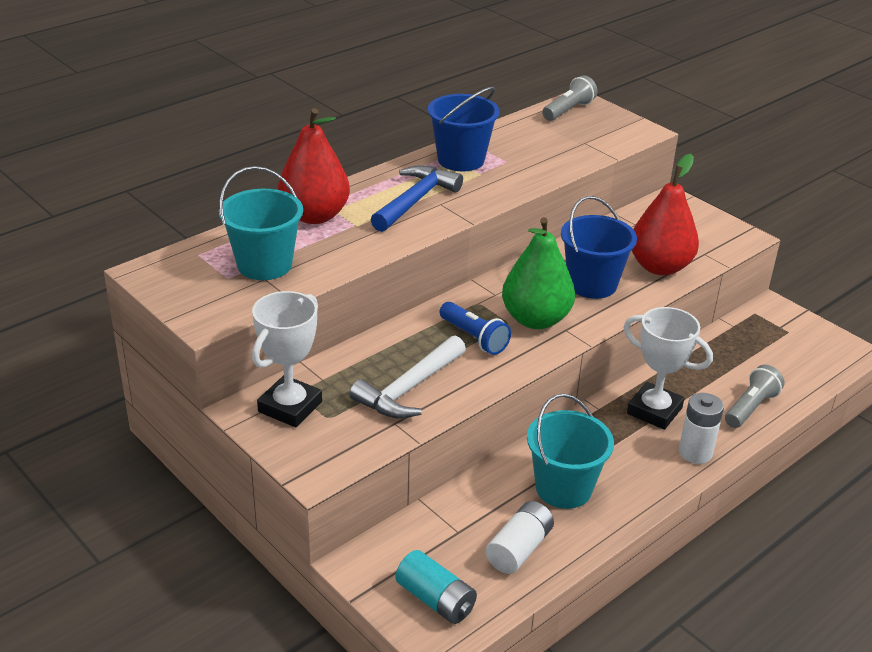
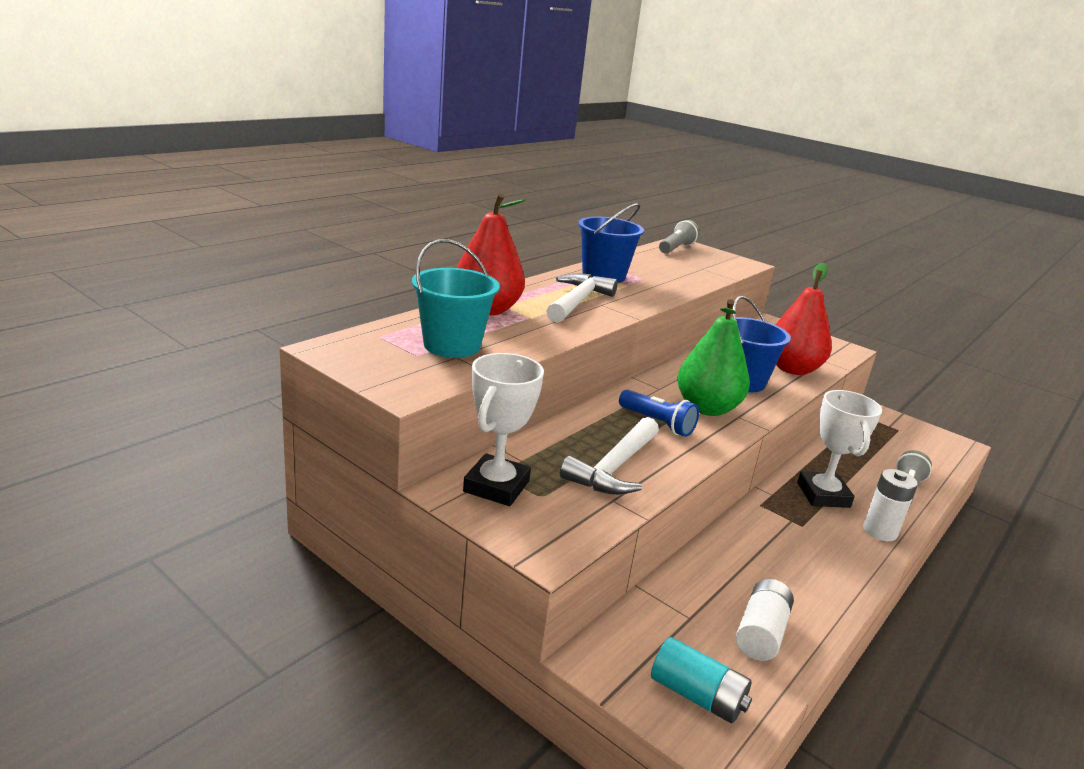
camera: 10 degrees left, 10 degrees down
blue hammer [371,165,463,232] -> white hammer [547,273,618,323]
turquoise bucket [527,394,614,509] -> none
white trophy [623,307,713,430] -> white trophy turned 60 degrees clockwise [797,390,882,508]

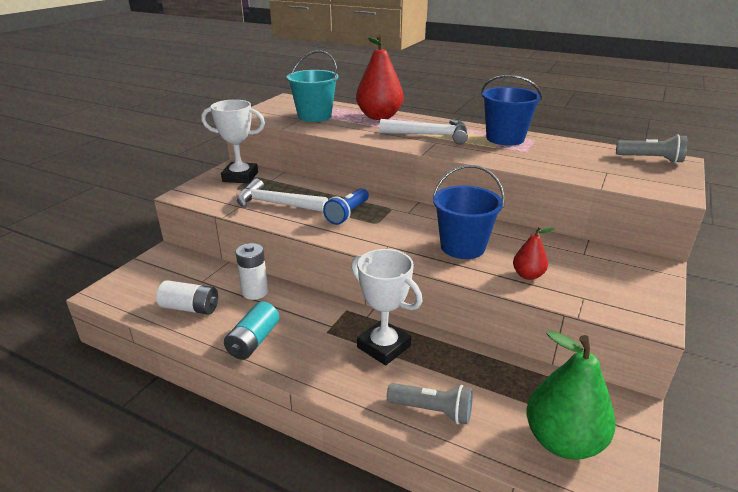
camera: 80 degrees right, 5 degrees up
turquoise battery [651,637,752,724] -> turquoise battery moved to [224,302,279,360]
green pear [677,299,750,416] -> green pear moved to [526,331,616,460]
red pear [776,263,832,375] -> red pear [513,227,555,280], size x0.50
white trophy [797,390,882,508] -> white trophy turned 60 degrees clockwise [351,249,422,366]
white battery [863,469,918,541] -> white battery moved to [236,243,268,300]

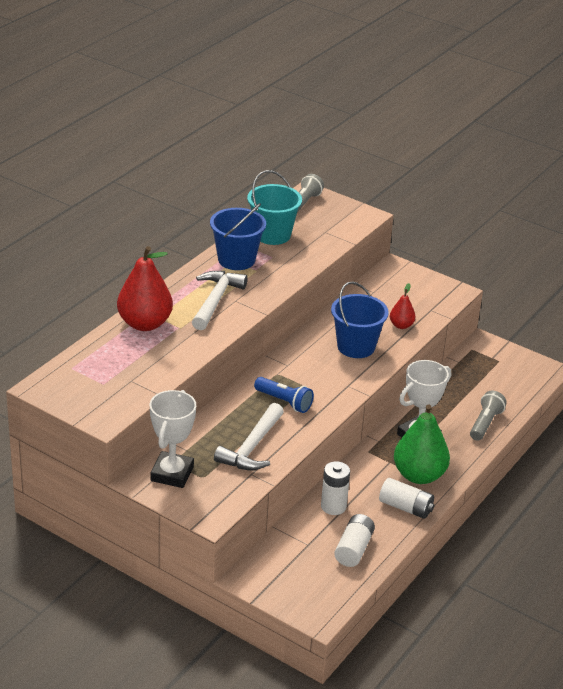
camera: 85 degrees left, 5 degrees up
turquoise battery [224,302,279,360] -> white battery [379,478,434,519]
turquoise bucket [286,51,339,122] -> turquoise bucket moved to [247,170,302,245]
green pear [526,331,616,460] -> green pear moved to [394,404,450,484]

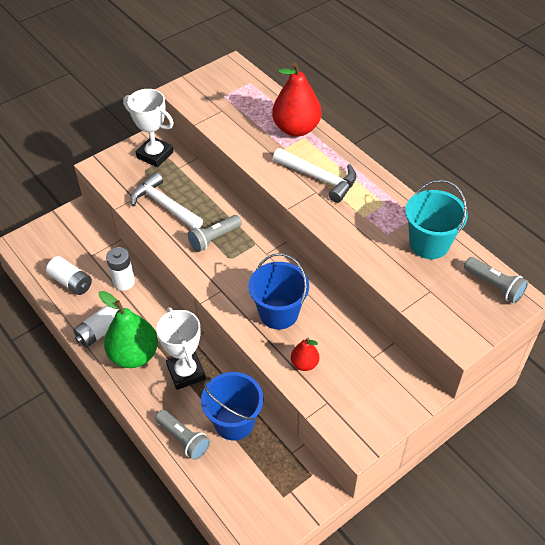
camera: 110 degrees right, 15 degrees up
blue bucket [210,203,266,270] -> blue bucket moved to [201,372,263,441]
blue flashlight [254,377,314,413] -> grey flashlight [188,215,242,252]

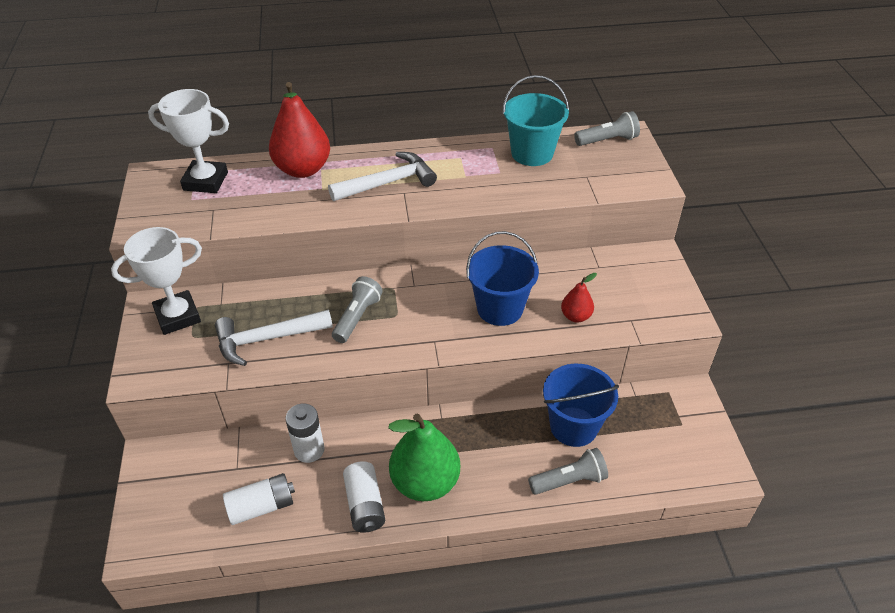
camera: 60 degrees left, 5 degrees down
white trophy [156,307,206,390] -> white trophy moved to [148,89,229,193]
grey flashlight [188,215,242,252] -> grey flashlight turned 150 degrees counterclockwise [332,276,383,343]

